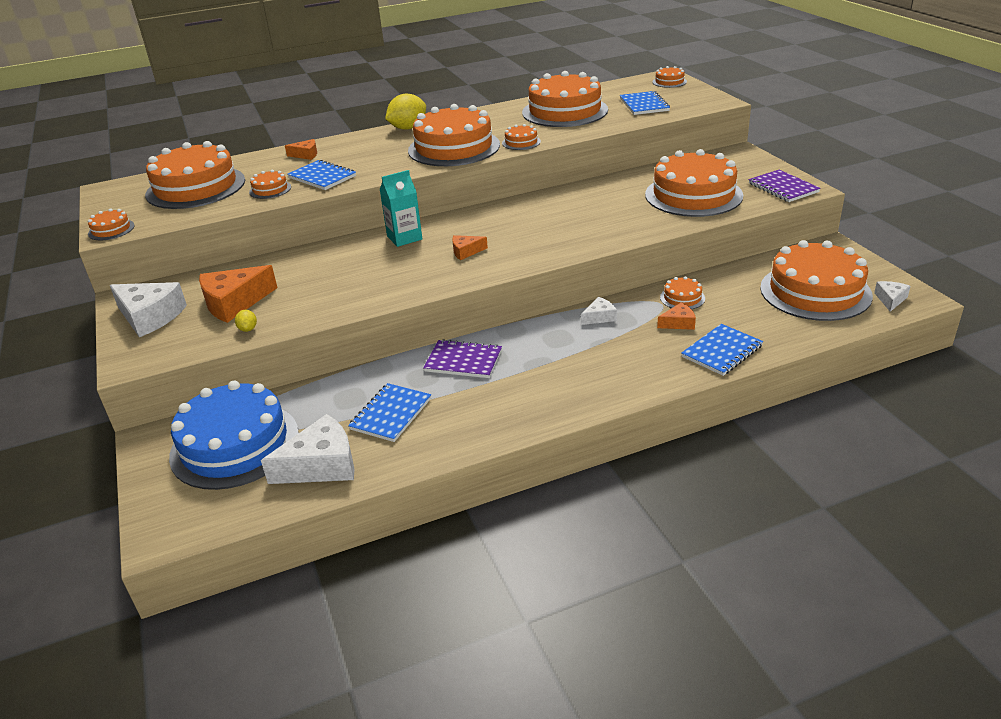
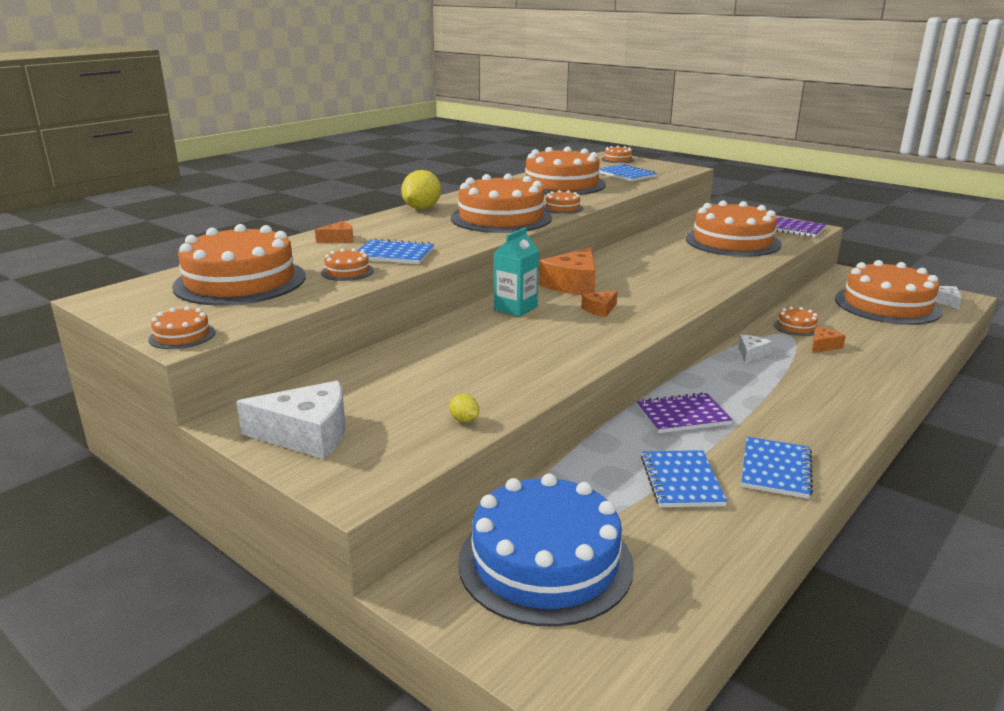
camera: 30 degrees left, 10 degrees down
orange cheese [199,265,278,323] -> orange cheese moved to [538,248,596,295]
white cheese [261,414,355,484] -> none
blue notebook [681,324,763,376] -> blue notebook moved to [742,437,813,499]

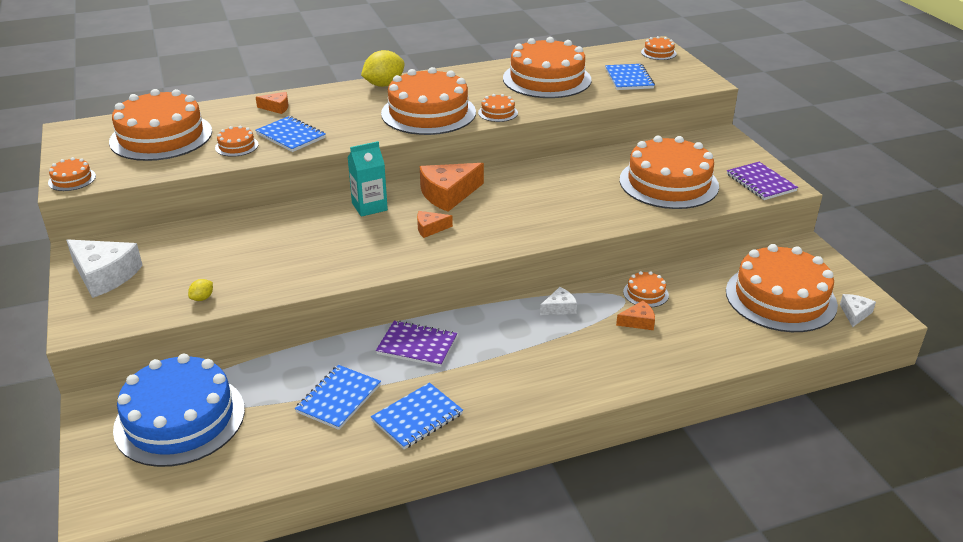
camera: 30 degrees right, 10 degrees up
yellow lemon [449,394,479,422] -> yellow lemon turned 45 degrees clockwise [188,279,213,301]

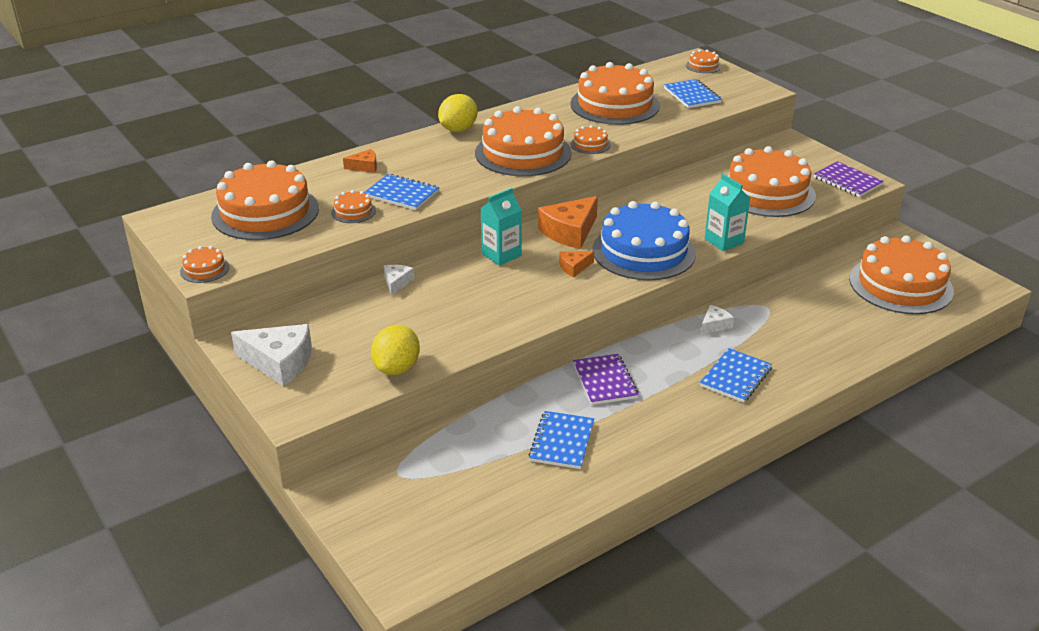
camera: 15 degrees left, 0 degrees up
blue cake [113,354,245,467] -> blue cake moved to [592,201,696,280]
yellow lemon [188,279,213,301] -> yellow lemon [371,325,420,375], size x2.17
blue notebook [371,383,463,450] -> blue notebook moved to [700,348,772,403]
purple notebook [376,320,457,367] -> purple notebook turned 75 degrees clockwise [573,354,639,405]
orange cheese [616,301,655,330] -> none
orange cake [623,271,669,307] -> none
white cheese [840,294,876,327] -> white cheese moved to [384,265,414,296]
none -> turquoise carton [705,174,750,251]

